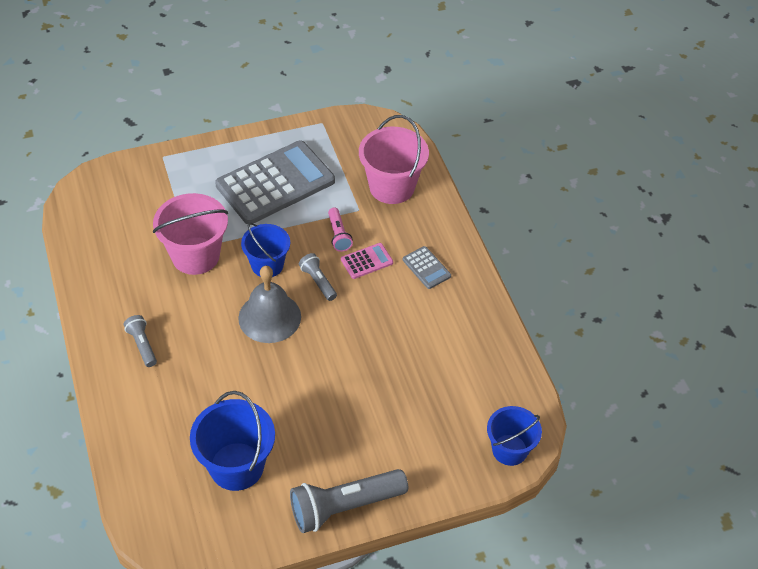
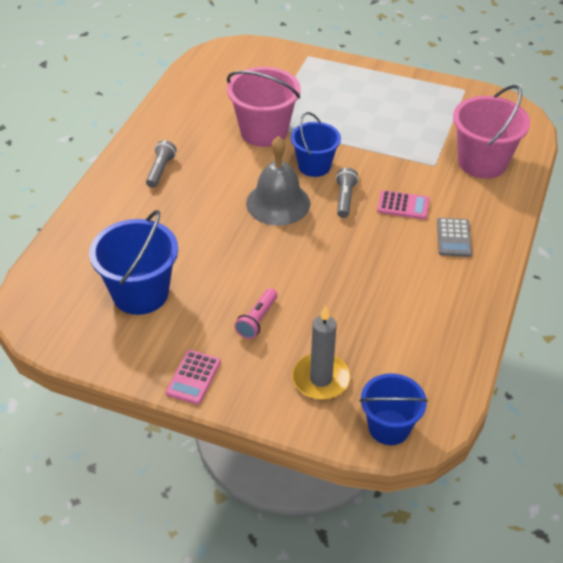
camera: 40 degrees right, 5 degrees down
grey calculator [215,141,335,224] -> none
grey flashlight [290,469,408,533] -> pink calculator [166,350,221,405]
pink flashlight [328,208,353,252] -> pink flashlight moved to [234,288,278,339]
none -> grey candle [292,305,351,400]

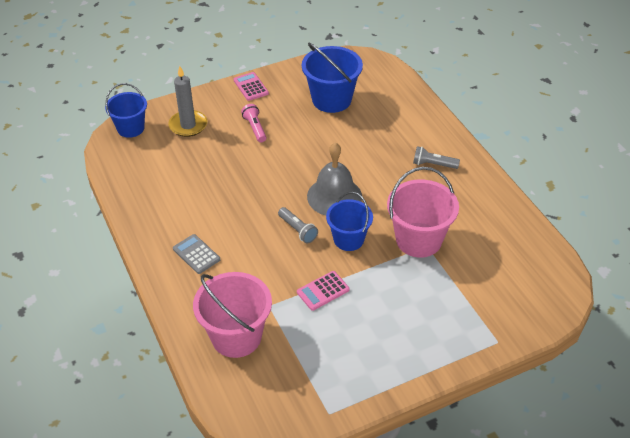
camera: 135 degrees right, 0 degrees up
grey flashlight [146,140,177,188] -> grey flashlight turned 135 degrees clockwise [413,146,460,169]
pink calculator [377,190,430,219] -> pink calculator moved to [297,271,350,311]

